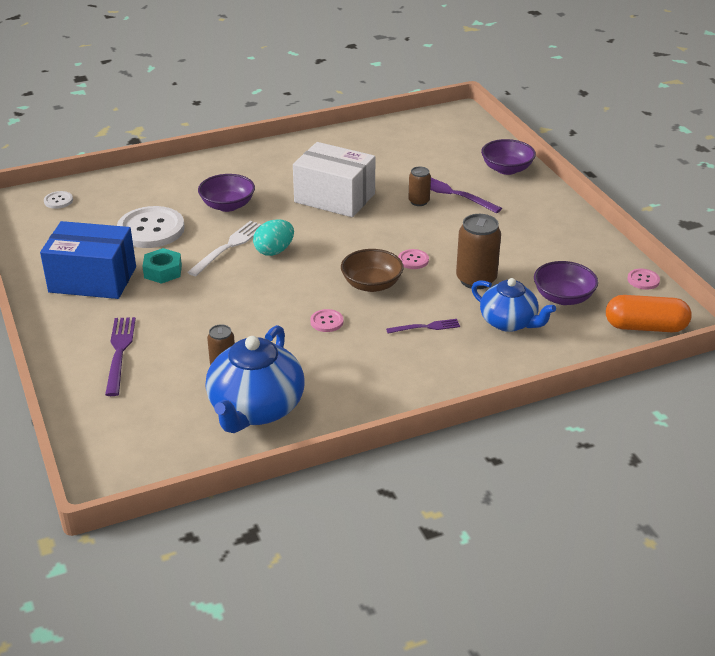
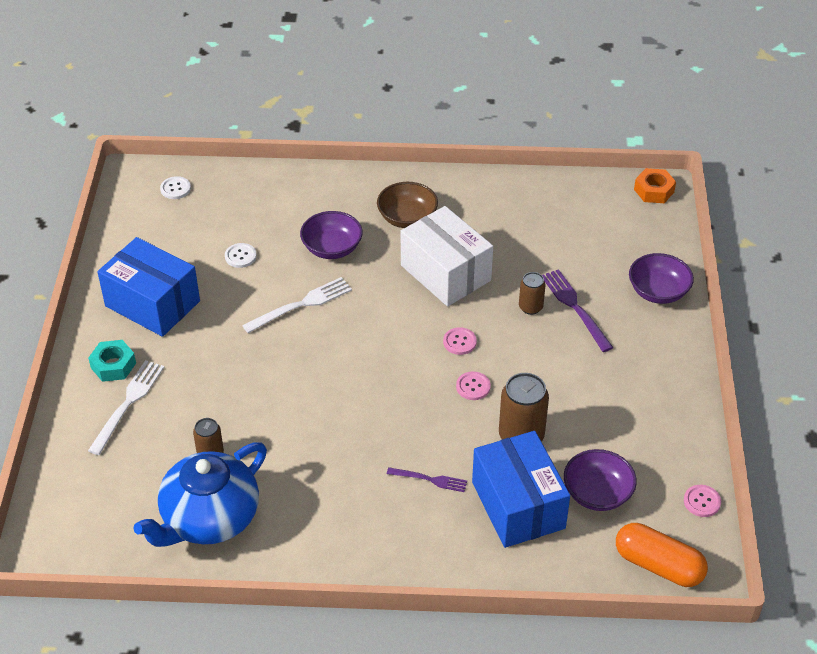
camera: 25 degrees right, 10 degrees up
purple fork [105,317,136,396] -> white fork [88,360,164,455]
white button [117,206,185,248] -> white button [225,243,257,268], size x0.45
turquoise nut [142,248,182,284] -> turquoise nut moved to [88,340,136,382]
turquoise egg [253,219,294,256] -> none
pink button [310,309,343,332] -> pink button moved to [443,327,477,355]
brown bowl [341,249,404,292] -> brown bowl moved to [377,182,438,228]
blue teapot [471,278,556,332] -> blue box [472,431,570,548]
none -> orange nut [634,168,676,203]

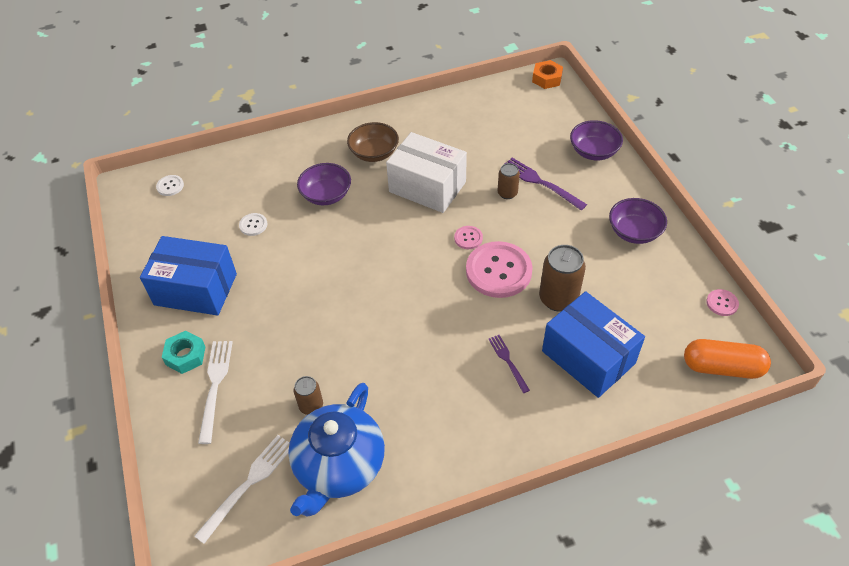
camera: 20 degrees left, 5 degrees up
white fork [242,277,352,333] -> white fork moved to [194,435,290,544]
purple fork [387,467,467,492] -> purple fork turned 105 degrees counterclockwise [488,335,530,393]
pink button [456,371,491,400] -> pink button [466,241,533,298], size x2.24
purple bowl [564,449,637,511] -> purple bowl moved to [609,198,667,244]

